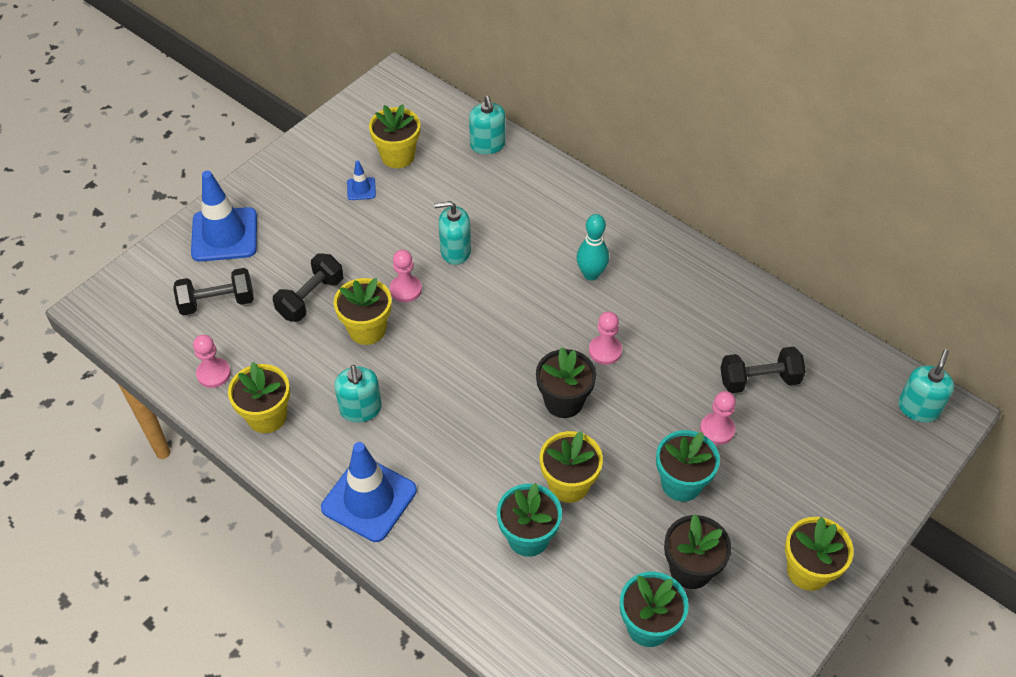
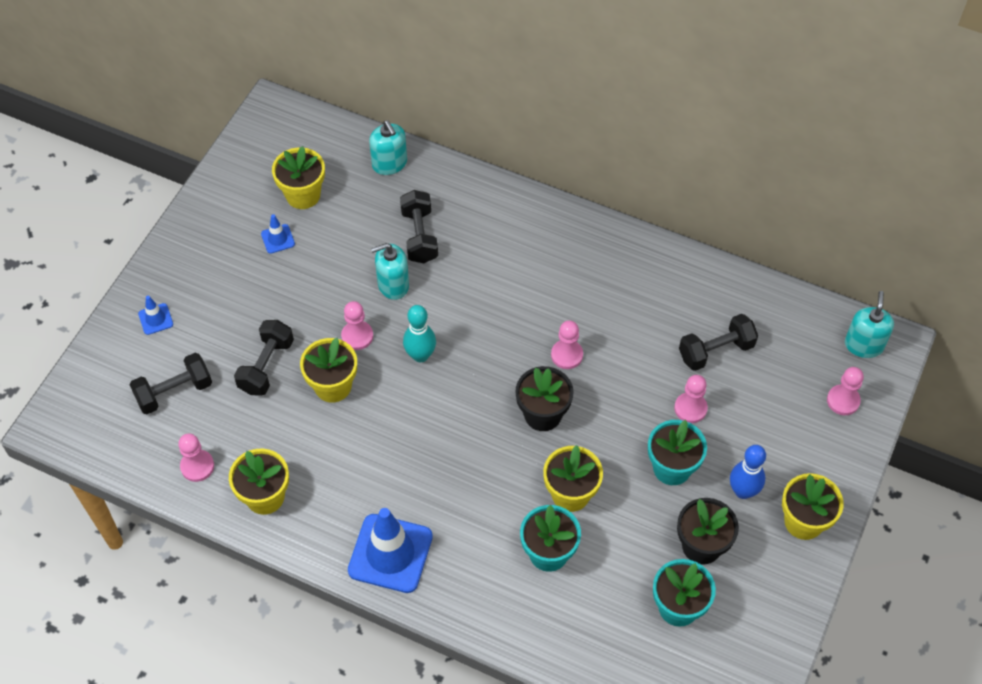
camera: 15 degrees left, 5 degrees up
blue traffic cone [191,171,257,262] -> blue traffic cone [138,296,173,335], size x0.45
turquoise soap dispenser [334,365,382,423] -> none
turquoise bowling pin [577,214,609,281] -> turquoise bowling pin moved to [403,305,436,362]
none -> black dumbbell [400,190,438,263]
none -> blue bowling pin [730,445,766,499]
none -> pink pawn [827,367,864,415]

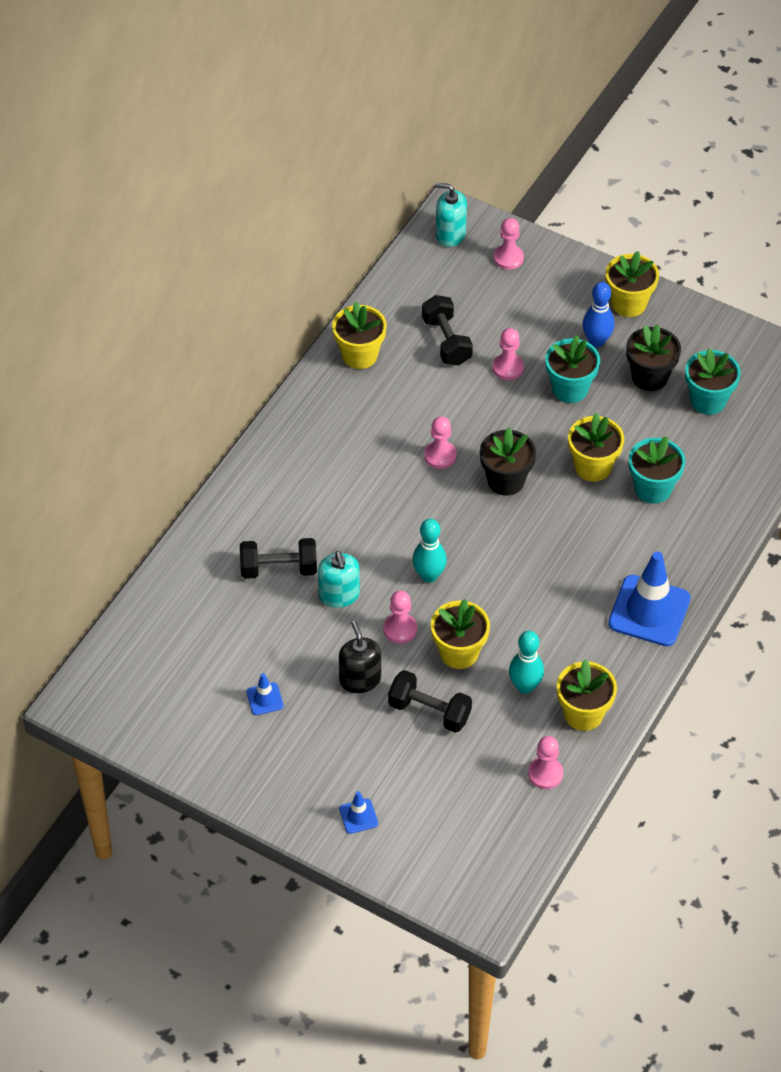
camera: 85 degrees left, 5 degrees down
black dumbbell [130,353,212,414] -> none
yellow flower pot [272,146,325,209] -> yellow flower pot moved to [332,302,387,369]
turquoise soap dispenser [369,120,407,175] -> none
none -> black soap dispenser [339,621,381,693]
none -> turquoise bowling pin [509,631,544,694]

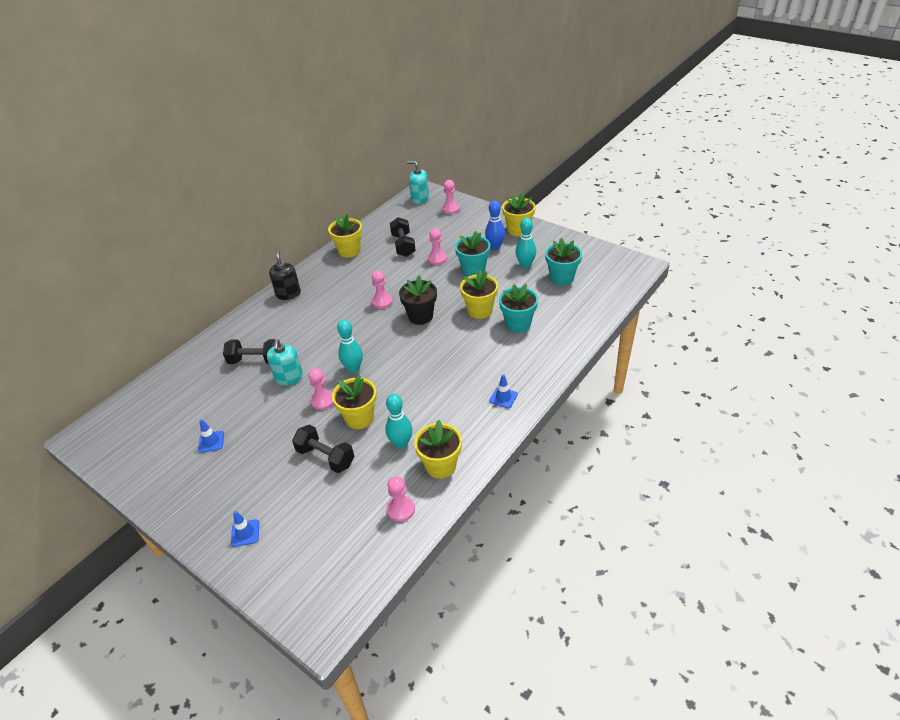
camera: 10 degrees right, 10 degrees down
black soap dispenser [339,621,381,693] -> black soap dispenser moved to [269,249,301,300]
blue traffic cone [608,552,691,646] -> blue traffic cone [489,374,518,409], size x0.45
black flower pot [626,325,681,391] -> turquoise bowling pin [516,217,536,269]

